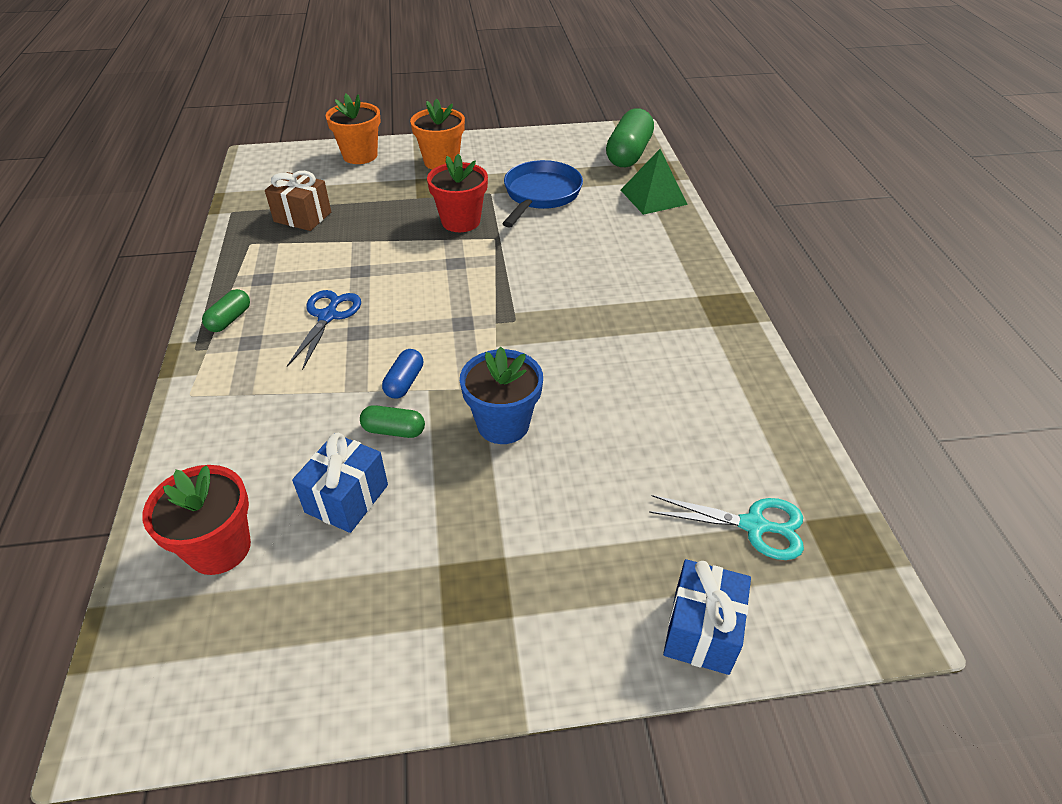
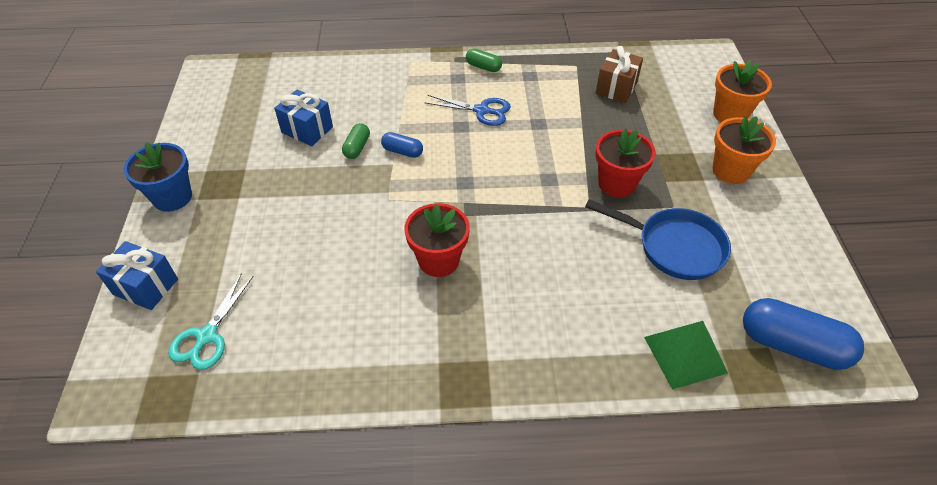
camera: 95 degrees right, 5 degrees up
red flower pot [142,465,251,575] -> red flower pot moved to [404,203,470,277]
blue flower pot [460,347,543,444] -> blue flower pot moved to [124,142,192,212]
green capsule [606,108,654,167] -> blue capsule [743,298,864,370]

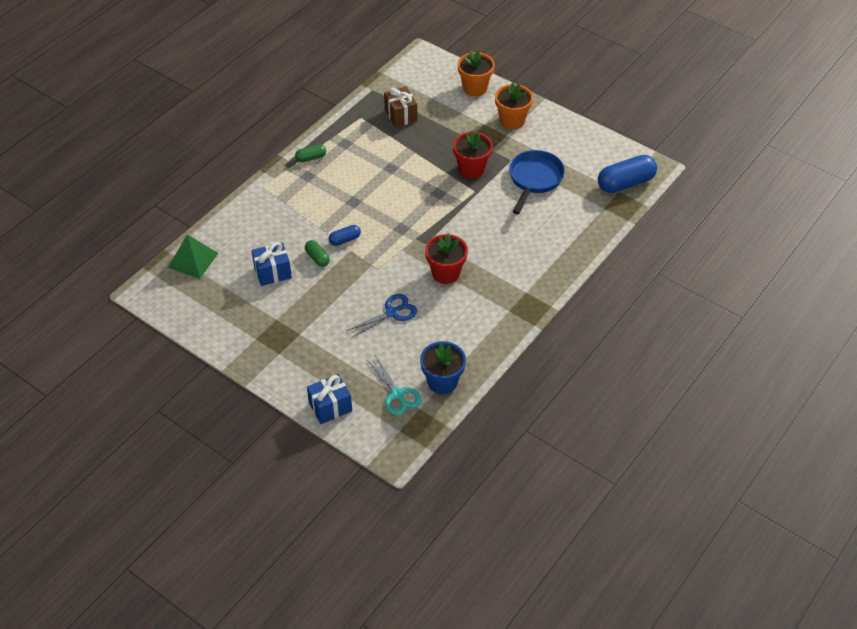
camera: 50 degrees left, 0 degrees up
blue flower pot [124,142,192,212] -> blue flower pot moved to [420,341,466,394]
blue scissors [424,95,511,126] -> blue scissors moved to [347,294,417,337]
blue pan [585,200,731,280] -> blue pan turned 45 degrees counterclockwise [509,150,565,214]
green pyramid [644,321,728,390] -> green pyramid moved to [168,234,218,279]

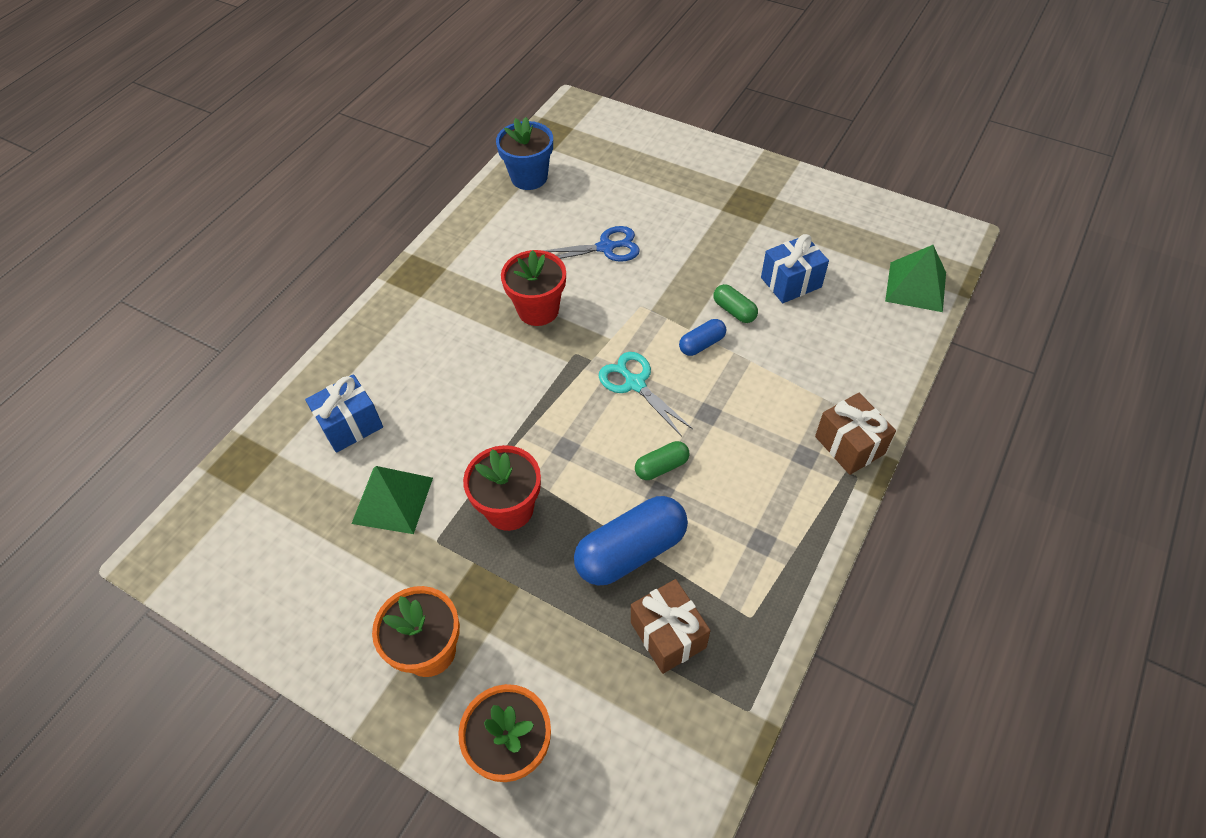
camera: 175 degrees right, 5 degrees up
green capsule [295,144,326,162] -> green capsule moved to [635,441,690,480]
blue gift [307,374,352,424] -> blue gift moved to [305,374,383,453]
blue scissors [347,294,417,337] -> blue scissors turned 150 degrees counterclockwise [543,226,640,262]
turquoise scissors [367,355,421,415] -> turquoise scissors moved to [599,352,693,437]
blue pan [509,150,565,214] -> green pyramid [351,466,433,534]
blue capsule [598,155,657,193] -> blue capsule moved to [574,496,688,585]
none -> brown gift [815,393,896,475]

